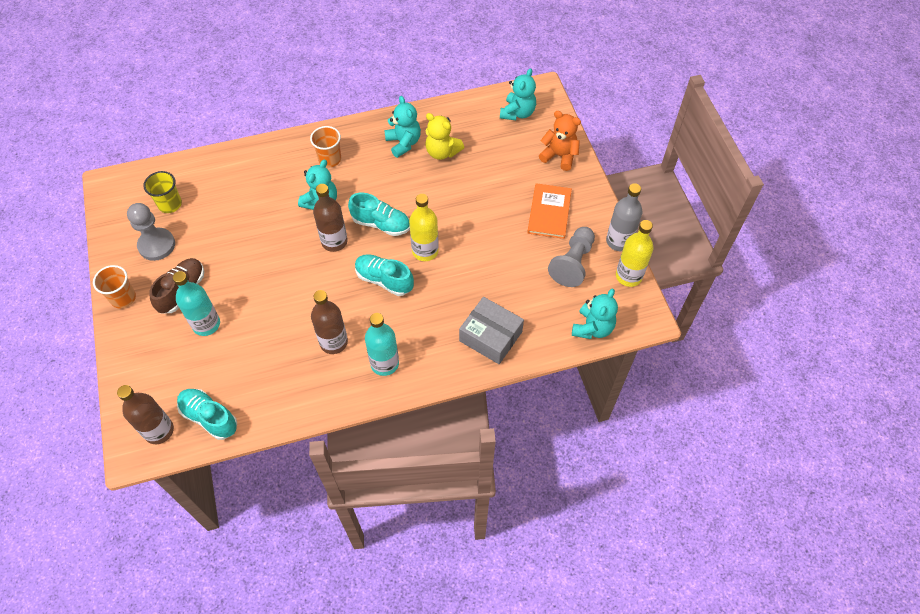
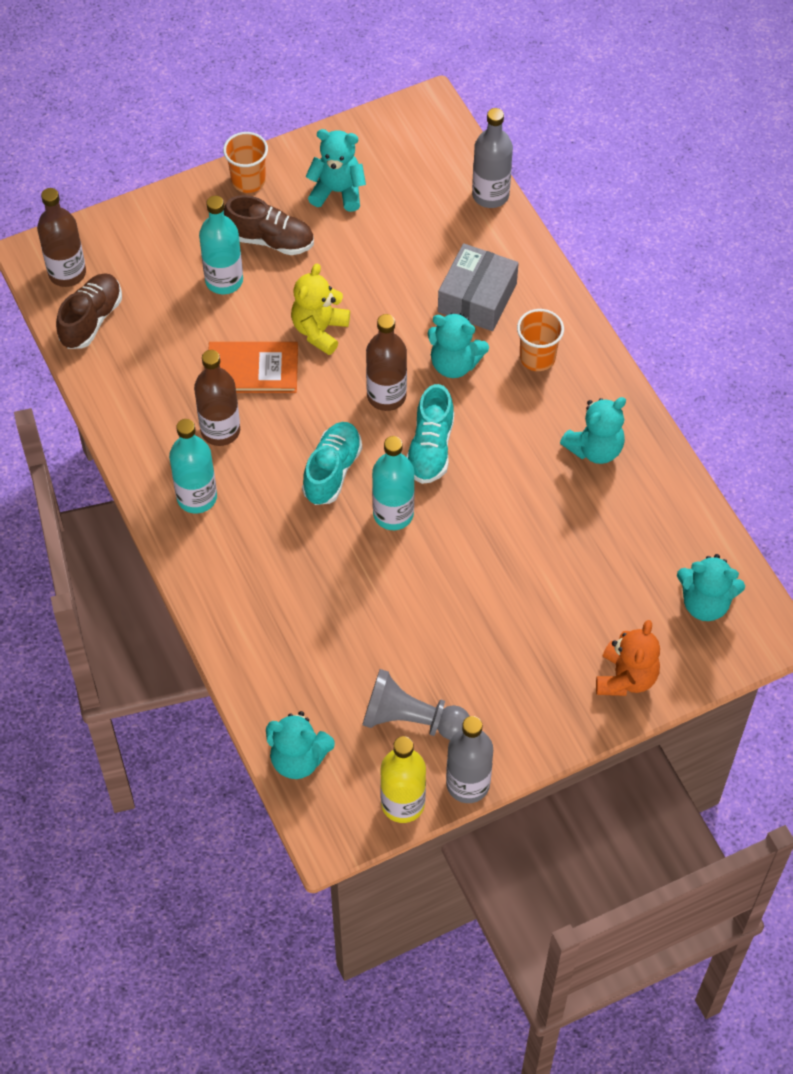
camera: 80 degrees right, 0 degrees up
grey pawn [127,203,175,261] -> turquoise teddy bear [305,129,366,212]
yellow cup [143,171,182,213] -> none
turquoise shoe [177,389,237,440] -> brown shoe [56,273,122,349]
yellow bottle [409,194,439,261] -> turquoise bottle [372,436,415,530]
yellow teddy bear [425,113,464,160] -> yellow teddy bear moved to [291,263,350,355]
grey box [459,297,524,364] -> grey box moved to [438,243,519,331]
orange book [527,183,572,239] -> orange book moved to [209,342,298,393]
none -> grey bottle [472,108,513,208]

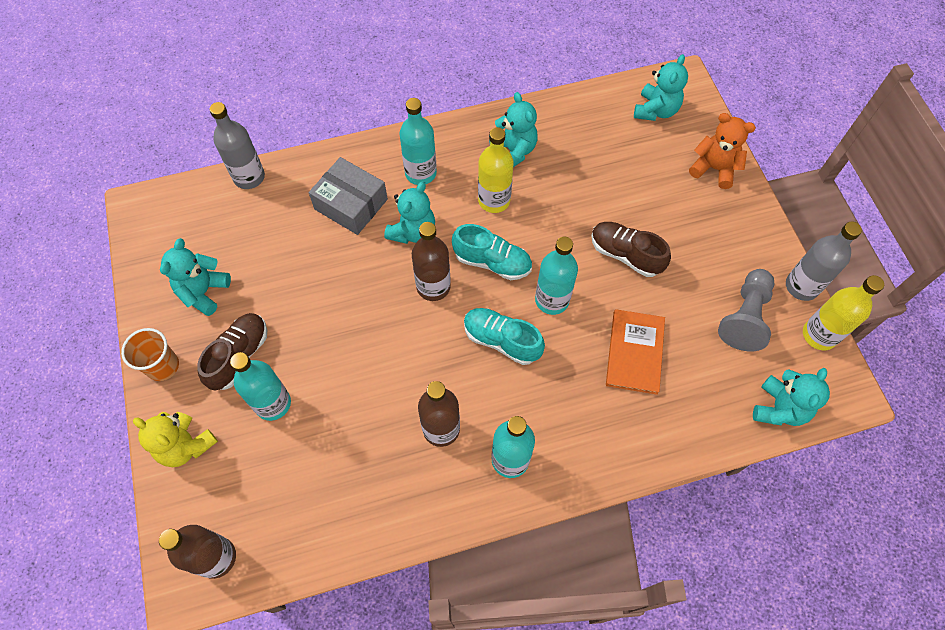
camera: 80 degrees left, 5 degrees up
brown shoe [56,273,122,349] -> brown shoe moved to [591,222,671,277]
orange book [209,342,298,393] -> orange book moved to [606,309,665,395]
yellow teddy bear [291,263,350,355] -> yellow teddy bear moved to [133,412,218,467]
orange cup [517,309,564,371] -> turquoise bottle [400,98,437,185]
none -> yellow bottle [478,127,514,213]

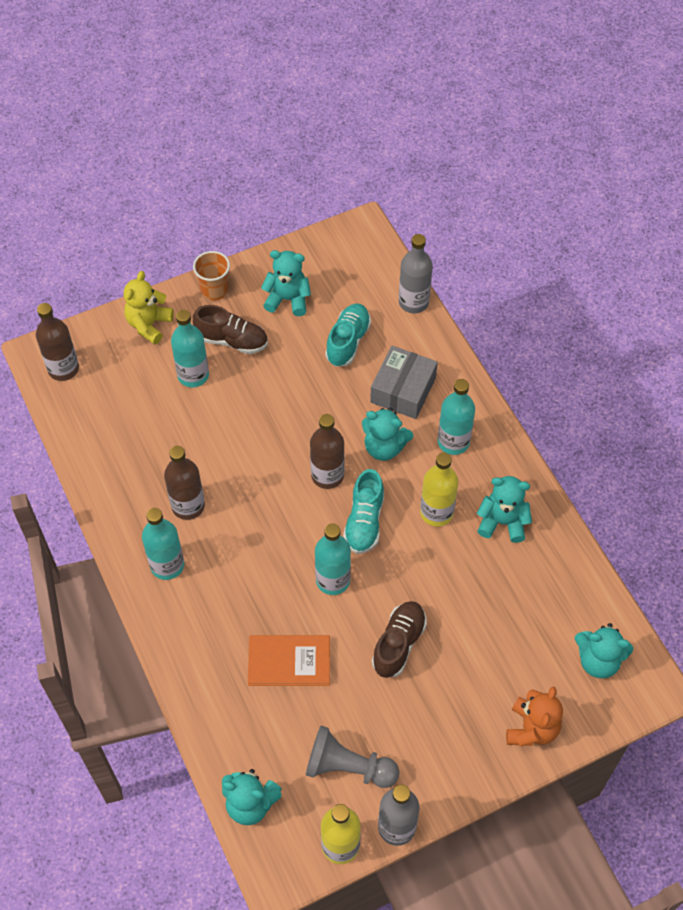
camera: 80 degrees right, 5 degrees down
turquoise shoe [464,308,545,365] -> turquoise shoe moved to [325,304,371,367]
turquoise teddy bear [489,92,538,167] -> turquoise teddy bear turned 135 degrees counterclockwise [477,476,532,543]

